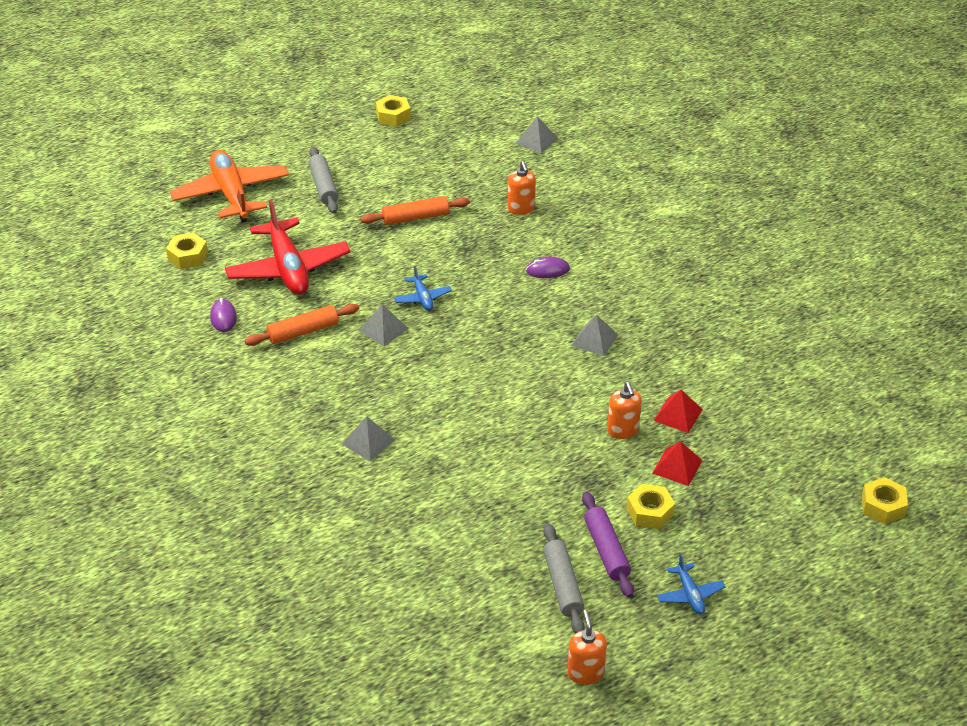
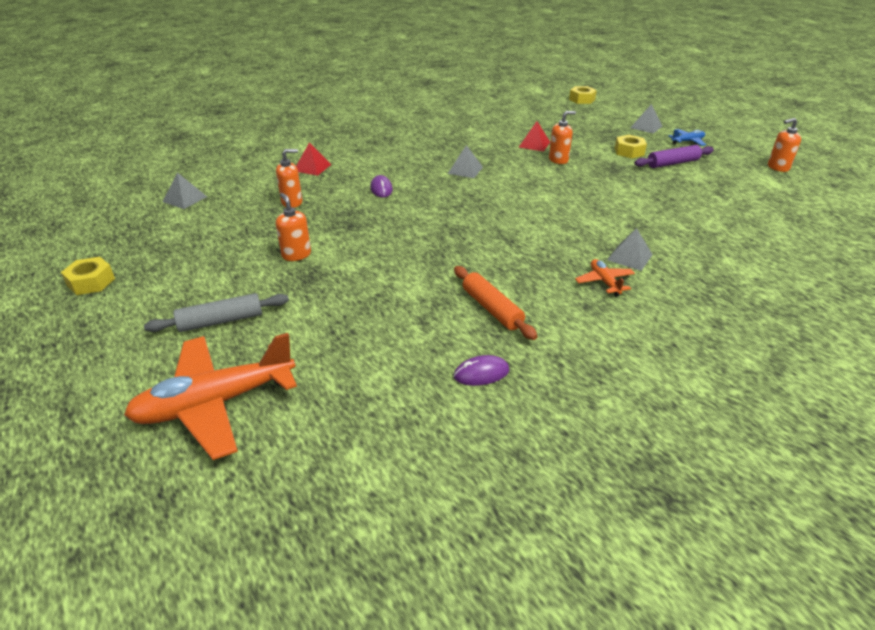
camera: 95 degrees left, 5 degrees down
yellow nut [166,233,208,269] -> none
red plane [225,199,350,295] -> none
grey pyramid [359,304,409,346] -> grey pyramid moved to [630,104,662,134]
orange rolling pin [361,196,470,225] -> orange soap dispenser [276,193,311,261]
blue plane [394,266,452,311] -> none
grey rolling pin [543,523,585,633] -> none
red pyramid [652,441,703,486] -> red pyramid moved to [296,143,332,176]
none -> orange plane [575,259,635,296]

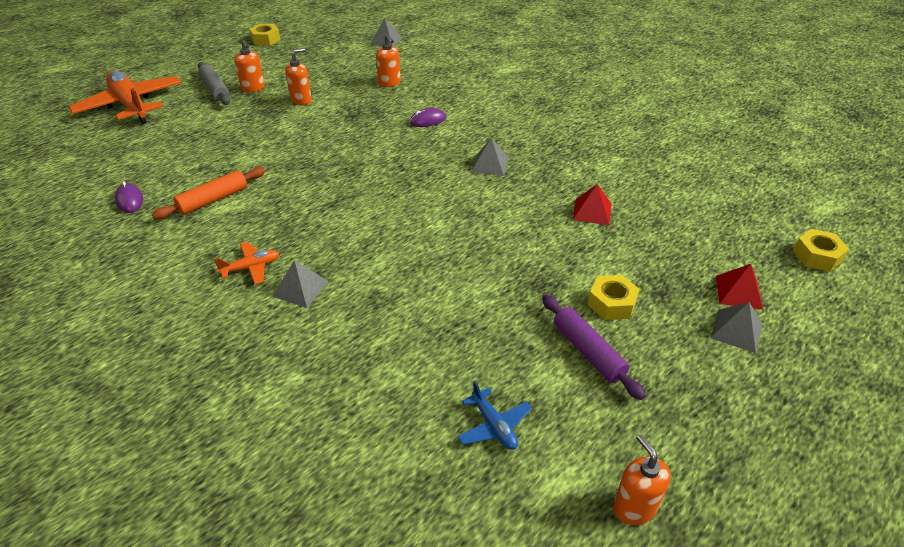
camera: 80 degrees right, 5 degrees up
red pyramid [296,143,332,176] -> red pyramid moved to [716,264,763,310]
orange soap dispenser [549,111,576,164] -> orange soap dispenser moved to [234,40,265,93]
blue plane [668,129,706,146] -> blue plane moved to [457,381,532,450]

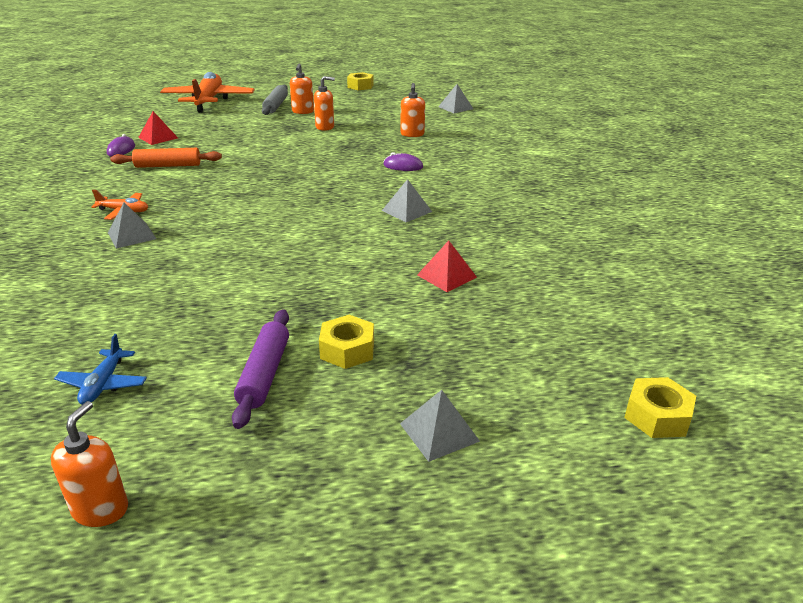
camera: 35 degrees right, 10 degrees down
red pyramid [716,264,763,310] -> red pyramid moved to [138,111,178,145]

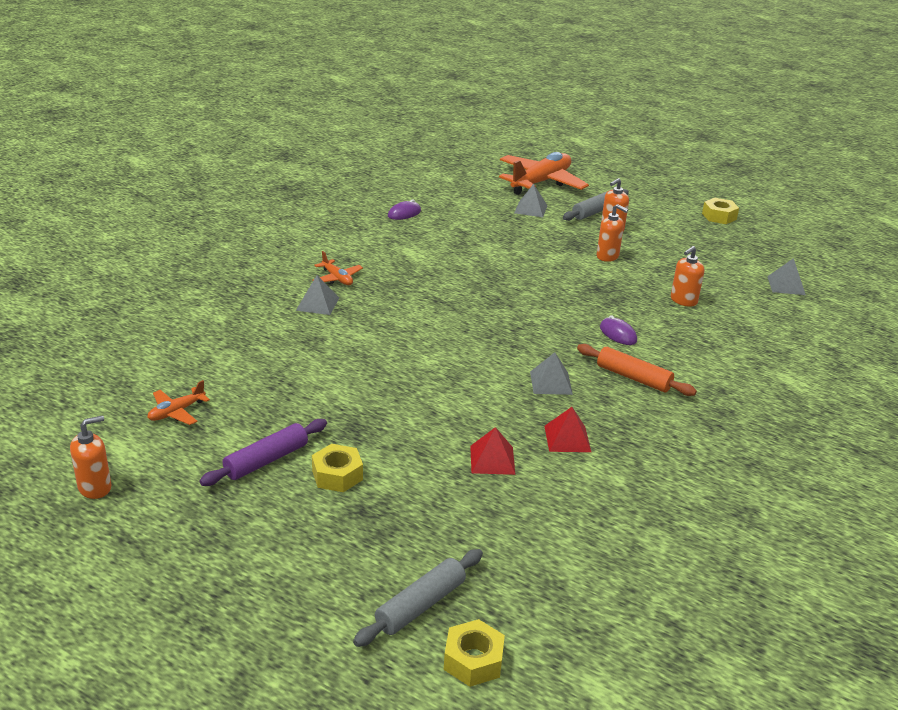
camera: 40 degrees right, 0 degrees up
blue plane [54,334,147,405] -> orange plane [147,380,210,425]
orange rolling pin [110,148,222,168] -> orange rolling pin moved to [577,344,697,396]
red pyramid [138,111,178,145] -> red pyramid moved to [544,407,591,452]
grey pyramid [400,390,480,462] -> grey pyramid moved to [514,184,548,217]
none -> grey rolling pin [353,549,483,647]

